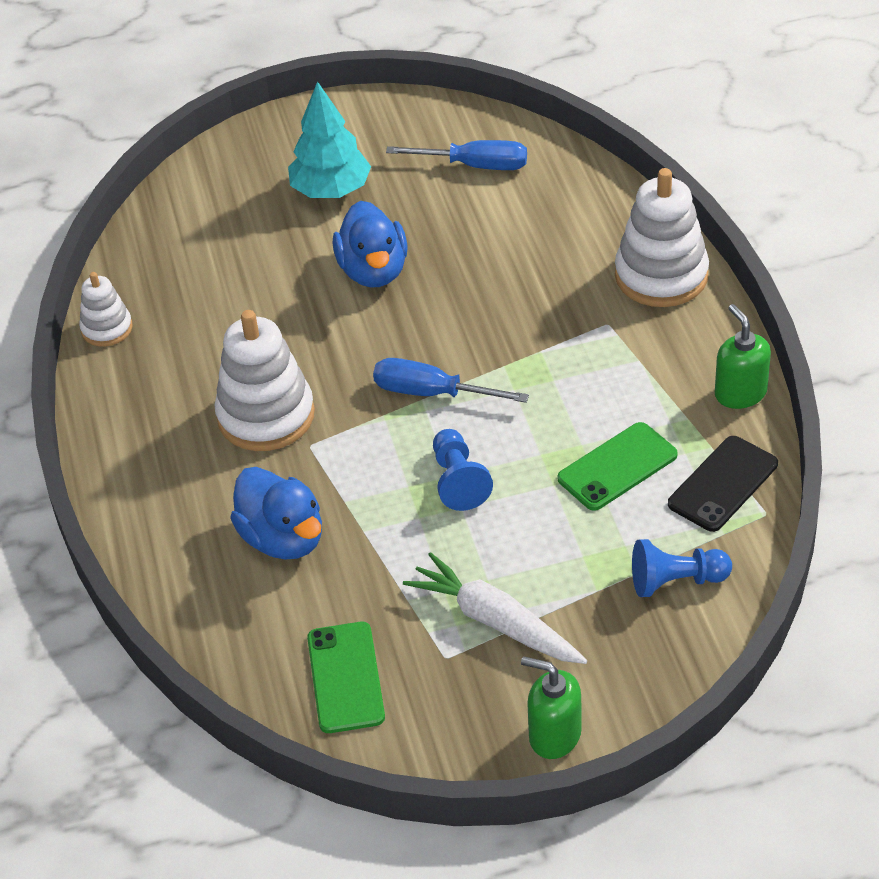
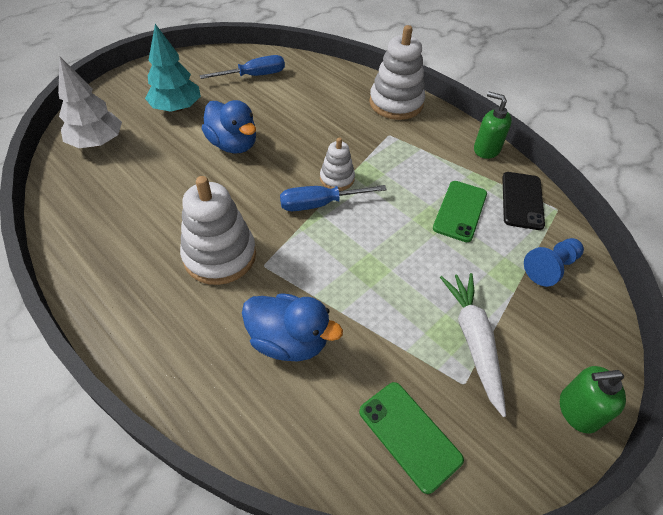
camera: 35 degrees left, 5 degrees up
white stacking toy [79,272,133,347] -> white stacking toy moved to [320,137,355,191]
white carrot [403,552,587,664] -> white carrot turned 75 degrees clockwise [440,273,506,417]
blue pawn [433,429,493,511] -> none
none -> white tree [58,57,122,148]

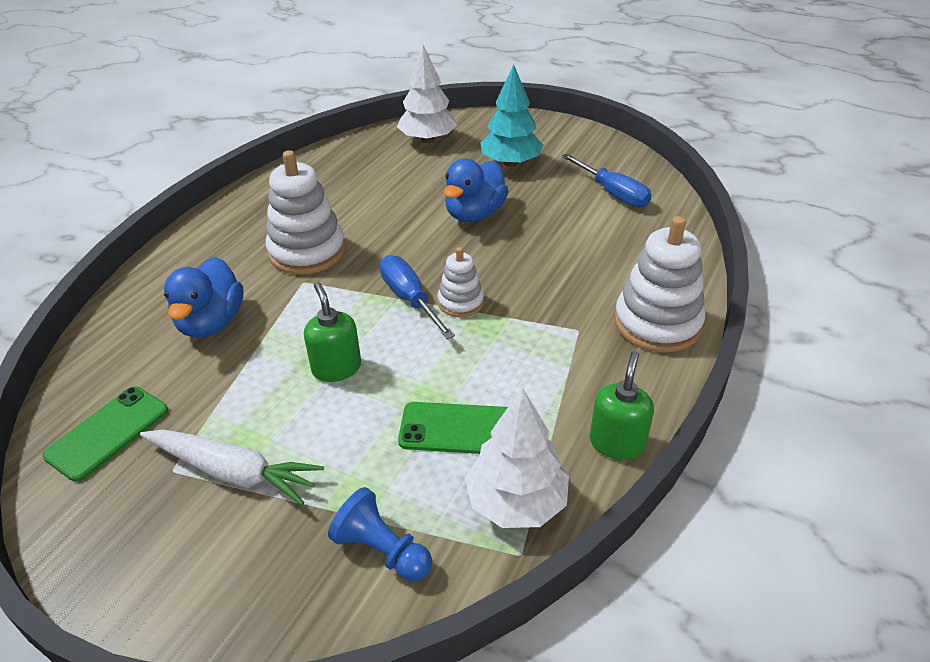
camera: 75 degrees right, 10 degrees down
white carrot [440,273,506,417] -> white carrot turned 45 degrees clockwise [140,429,324,505]
black phone [502,172,545,230] -> white tree [465,388,569,528]
green soap dispenser [560,366,626,434] -> green soap dispenser moved to [304,282,361,382]

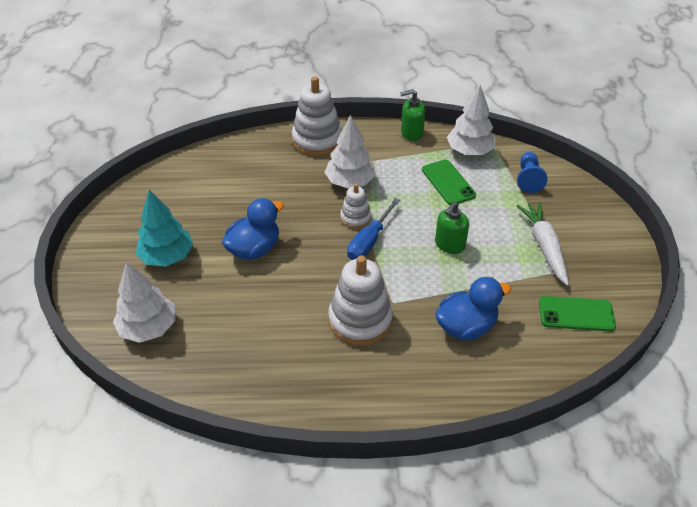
camera: 120 degrees left, 5 degrees up
blue duck [444,159,509,222] -> blue duck turned 45 degrees counterclockwise [222,198,284,260]
blue screwdriver [562,154,652,208] -> none
none -> white tree [324,115,376,188]

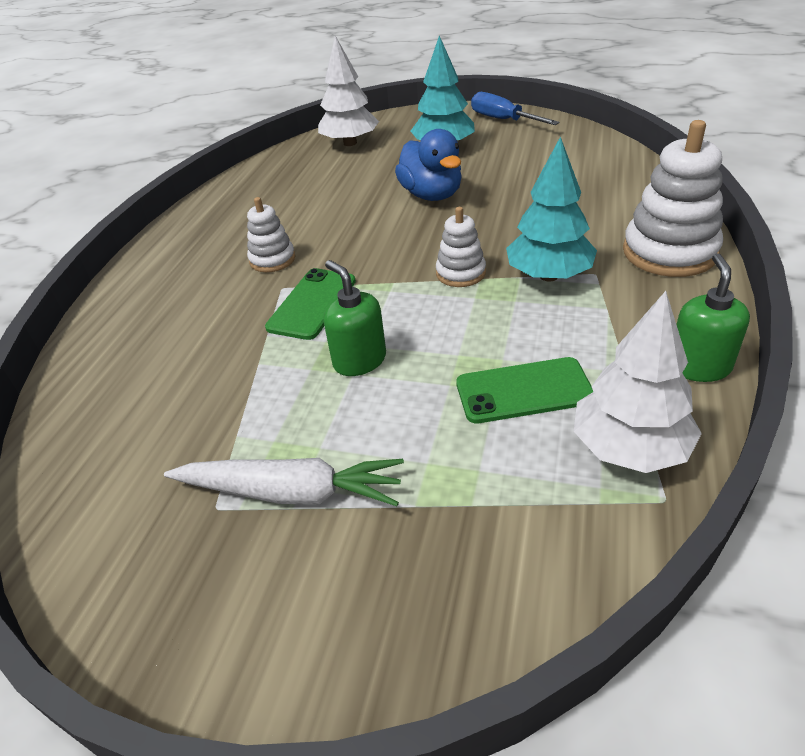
camera: 110 degrees right, 5 degrees down
white tree [324,115,376,188] -> turquoise tree [506,136,597,281]
white stacking toy [328,255,393,346] -> white stacking toy [247,197,295,272], size x0.55
blue screwdriver [347,198,400,260] -> blue screwdriver moved to [471,92,560,125]
blue duck [435,277,511,340] -> none
blue pawn [517,152,547,193] -> none
green phone [539,296,616,331] -> green phone moved to [265,268,356,340]

